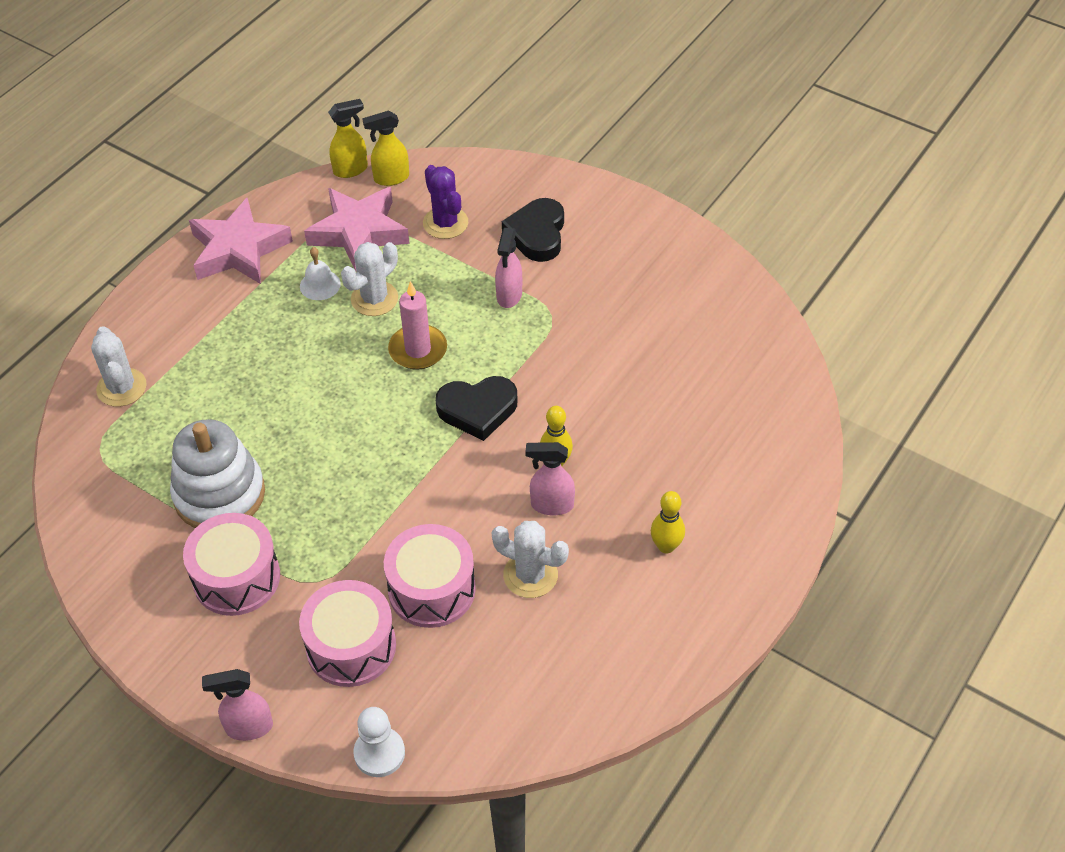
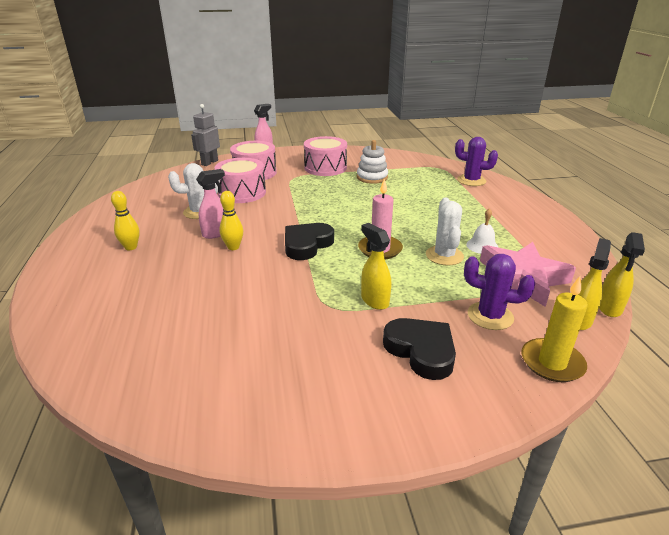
camera: 135 degrees right, 20 degrees down
white cactus [91,326,147,407] -> purple cactus [455,137,498,186]
white stacking toy [170,419,265,528] -> white stacking toy [357,140,388,184], size x0.64
pink star [189,198,293,284] -> none
white pawn [353,707,405,777] -> grey robot [191,104,220,166]
pink spray bottle [495,228,522,308] -> yellow spray bottle [361,223,391,310]
none -> yellow candle [521,276,588,382]

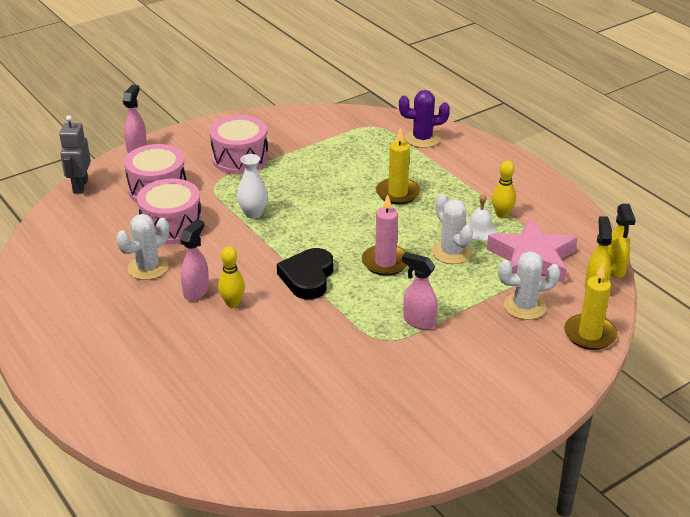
camera: 25 degrees left, 5 degrees up
yellow bowling pin [111,191,140,250] -> yellow bowling pin moved to [492,160,516,218]
white stacking toy [357,140,388,184] -> none
yellow spray bottle [361,223,391,310] -> pink spray bottle [402,252,438,330]
black heart [383,318,456,380] -> none
purple cactus [464,254,535,330] -> white cactus [498,251,560,320]
none -> white vase [237,154,268,218]
none -> yellow candle [376,128,421,205]

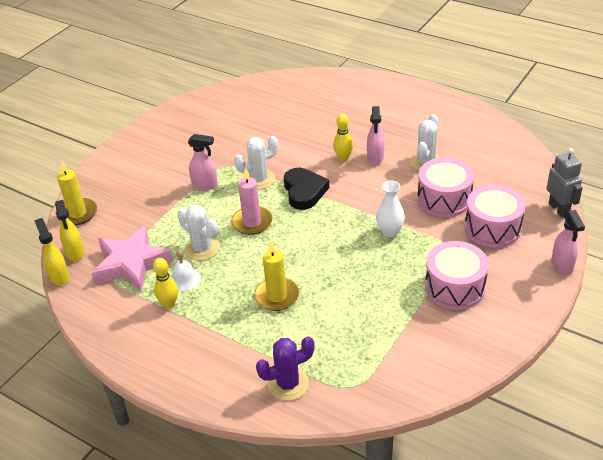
camera: 160 degrees right, 5 degrees up
white cactus [498,251,560,320] -> white cactus moved to [234,136,278,190]

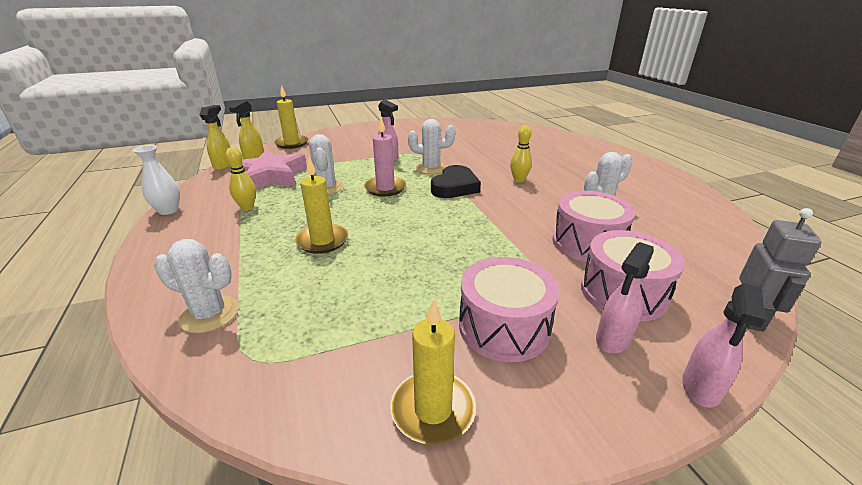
camera: 35 degrees right, 10 degrees down
white bell [171,250,201,291] -> none
purple cactus [256,336,315,401] -> white cactus [154,239,239,333]
pink spray bottle [367,106,384,165] -> pink spray bottle moved to [596,242,654,354]
white vase [376,181,405,237] -> white vase moved to [133,145,180,215]
none -> yellow candle [391,299,476,445]

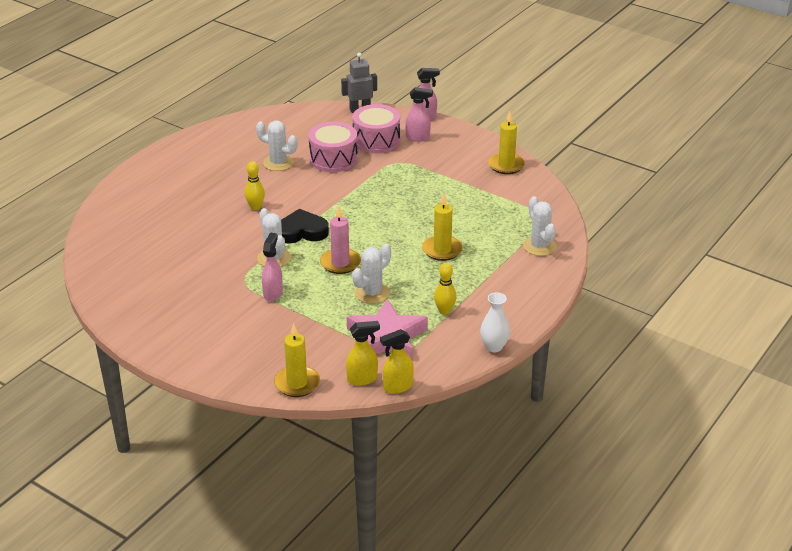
camera: 125 degrees left, 5 degrees up
pink drum [459,257,560,362] -> none

